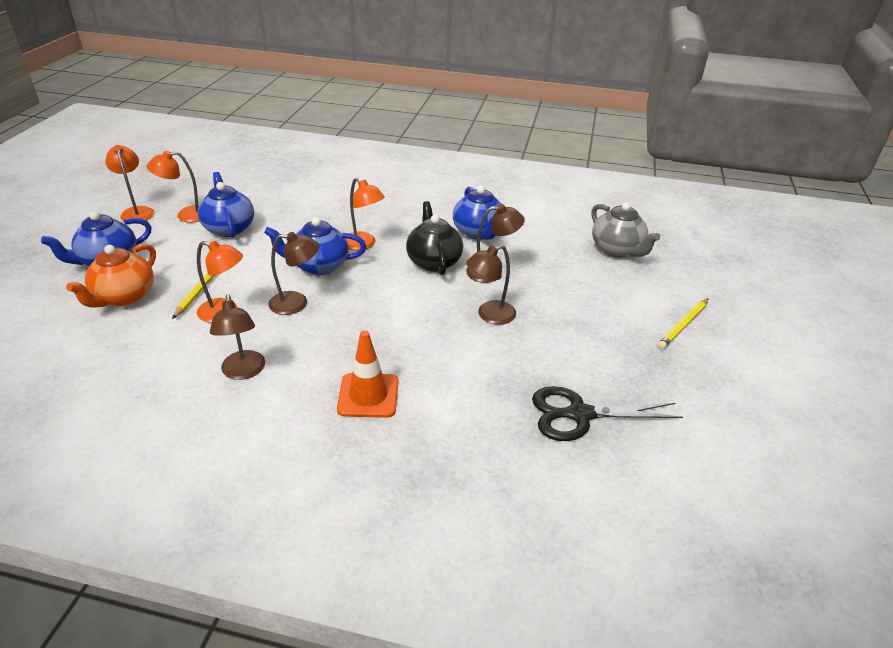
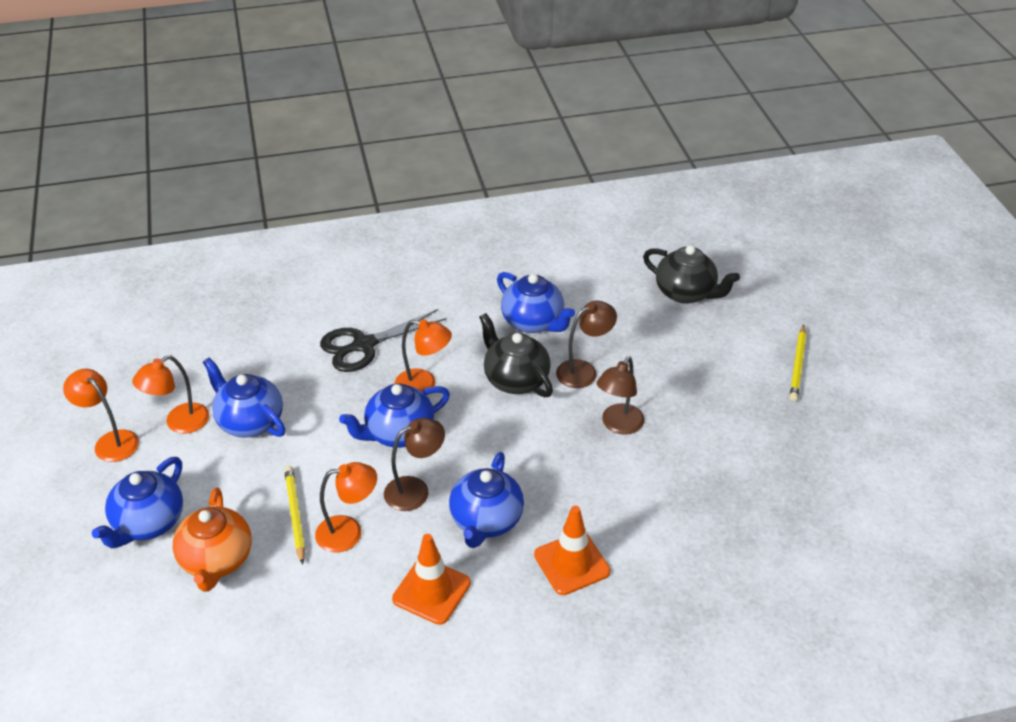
camera: 25 degrees left, 5 degrees up
brown lamp [210,294,265,380] -> orange traffic cone [392,534,471,625]
black scissors [532,386,683,441] -> black scissors moved to [320,309,447,372]
grey teapot [591,202,660,257] -> black teapot [643,245,740,304]
none -> blue teapot [449,452,524,548]

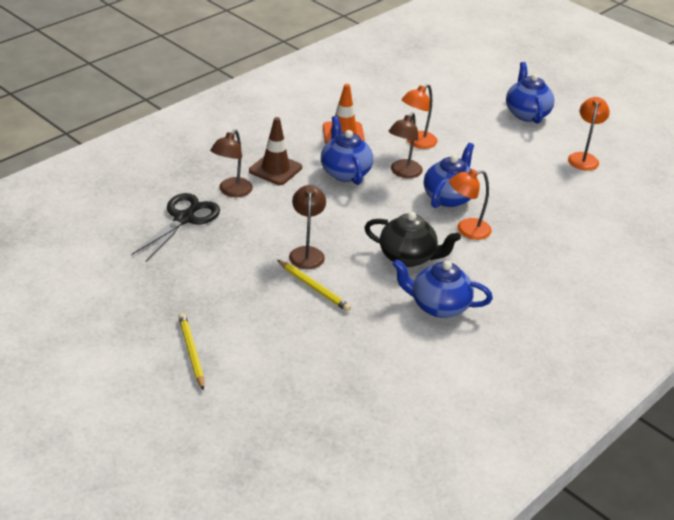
camera: 145 degrees right, 5 degrees down
orange lamp [63,369,139,462] -> none
orange teapot [173,488,252,592] -> none
blue teapot [203,357,285,438] -> none
yellow pencil [284,466,305,565] -> yellow pencil moved to [278,260,351,312]
black scissors [320,309,447,372] -> black scissors moved to [131,193,220,262]
orange traffic cone [534,506,611,595] -> brown traffic cone [249,117,302,185]
brown lamp [556,301,617,388] -> brown lamp moved to [210,129,253,197]
black teapot [643,245,740,304] -> none

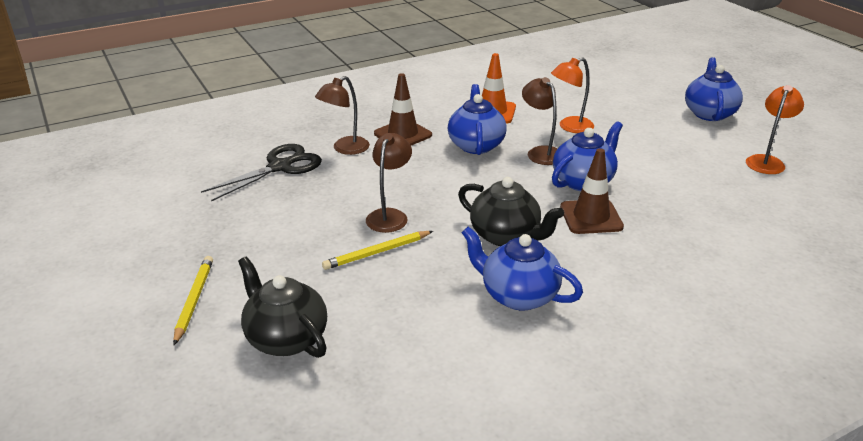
camera: 20 degrees right, 5 degrees down
yellow pencil [278,260,351,312] -> yellow pencil turned 90 degrees clockwise [322,231,433,270]
brown lamp [388,112,423,178] -> brown lamp turned 105 degrees clockwise [522,77,558,165]
orange lamp [449,169,491,240] -> brown traffic cone [560,148,624,234]
none -> black teapot [238,256,327,358]

